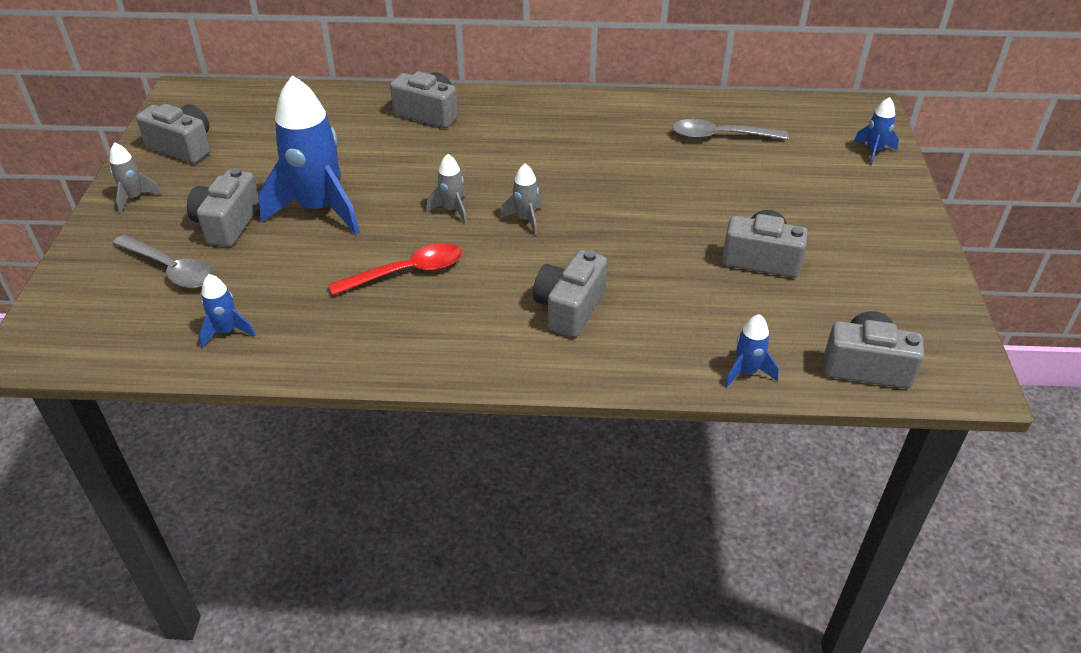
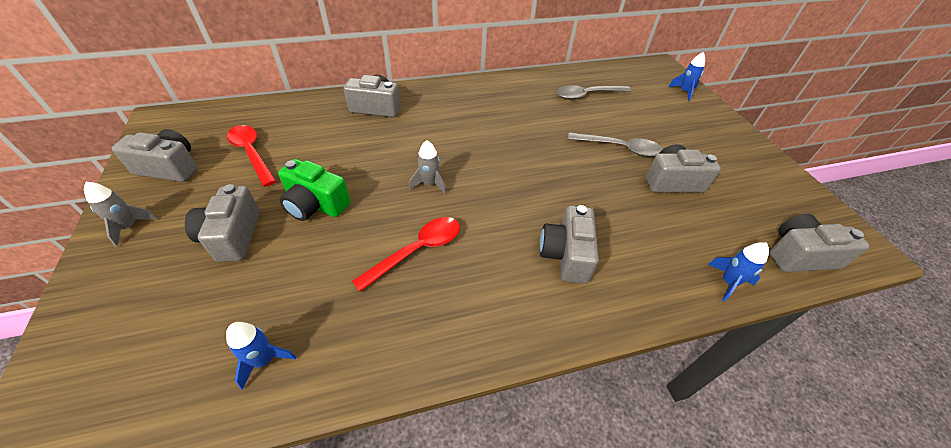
camera: 20 degrees left, 5 degrees up
grey spoon [112,235,213,288] -> grey spoon moved to [568,132,663,157]
blue rocket [258,75,360,235] -> green camera [278,159,351,221]
grey rocket [500,163,543,235] -> none
none -> red spoon [227,125,276,187]

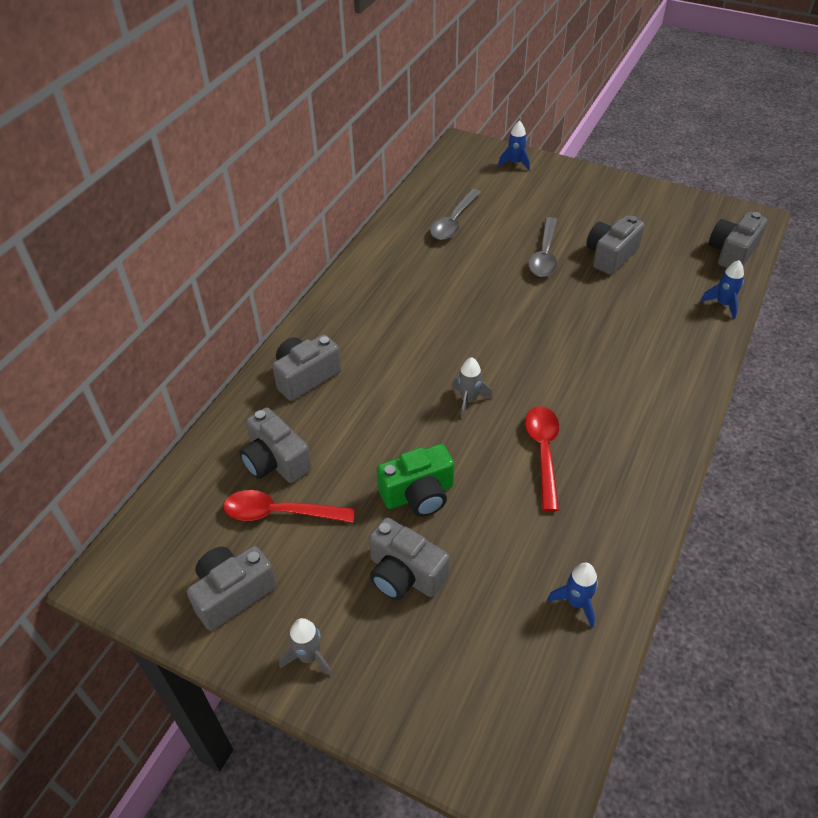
camera: 45 degrees left, 0 degrees up
grey camera [540,205,599,284] -> grey camera moved to [239,407,312,483]
grey spoon [568,132,663,157] -> grey spoon turned 135 degrees clockwise [528,217,557,277]

